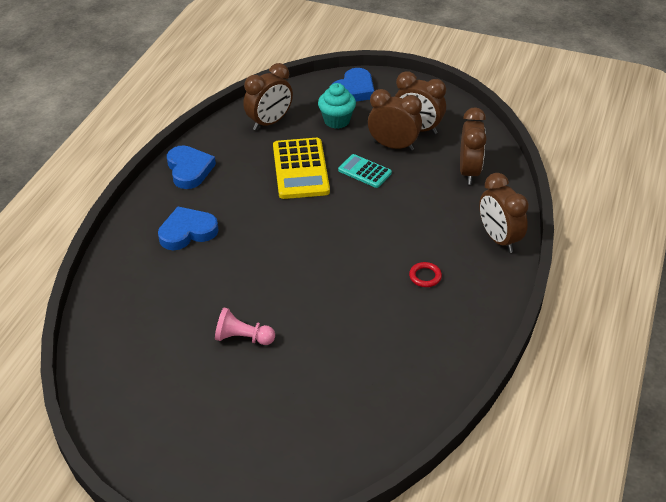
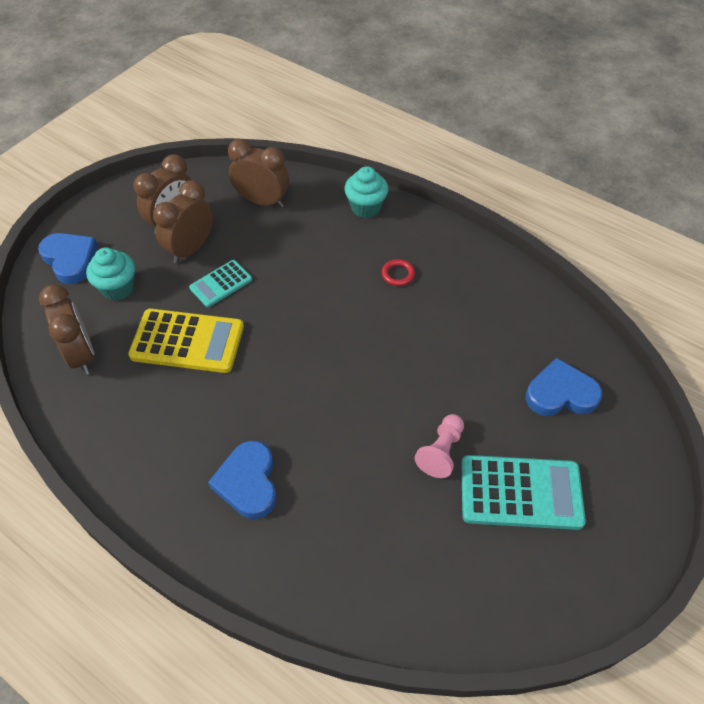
camera: 75 degrees left, 10 degrees up
blue heart [167,145,216,189] -> blue heart moved to [526,358,602,416]
brown clock [479,173,529,253] -> turquoise cupcake [344,166,388,218]
none -> turquoise calculator [461,455,586,530]

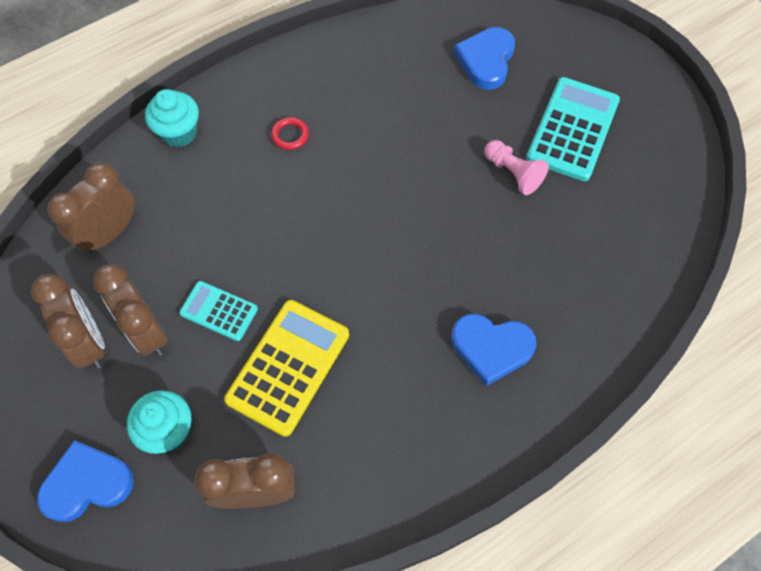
camera: 70 degrees left, 10 degrees up
turquoise calculator [189,260,252,307] -> turquoise calculator turned 135 degrees clockwise [179,281,258,341]

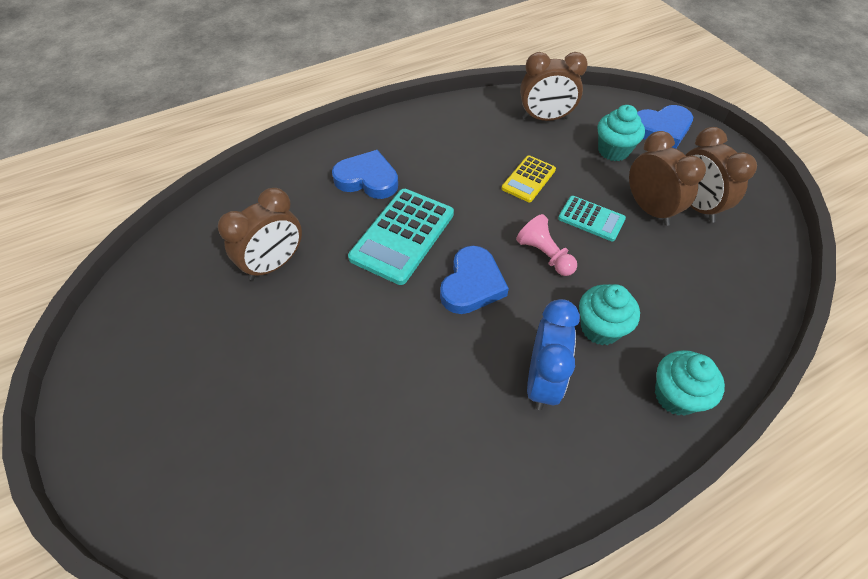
camera: 175 degrees left, 10 degrees down
brown clock [48,163,135,254] -> brown clock moved to [218,188,302,280]
yellow calculator [224,300,349,437] -> yellow calculator [502,155,556,202], size x0.57
red ring [271,117,309,150] -> blue clock [527,299,580,410]
blue heart [454,27,515,90] -> blue heart moved to [440,246,509,314]
pink pawn [484,140,549,195] -> pink pawn moved to [516,214,577,276]
turquoise calculator [526,77,620,181] -> turquoise calculator moved to [348,189,454,285]
none -> turquoise cupcake [579,284,640,345]

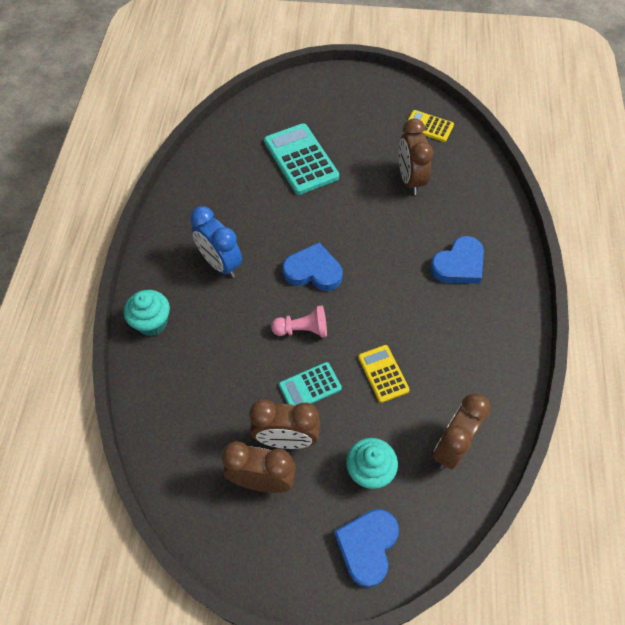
camera: 125 degrees right, 5 degrees up
turquoise calculator [348,189,454,285] -> turquoise calculator moved to [264,123,339,195]
blue heart [440,246,509,314] -> blue heart turned 135 degrees clockwise [283,243,342,291]
turquoise cupcake [579,284,640,345] -> none
none -> yellow calculator [407,110,454,142]

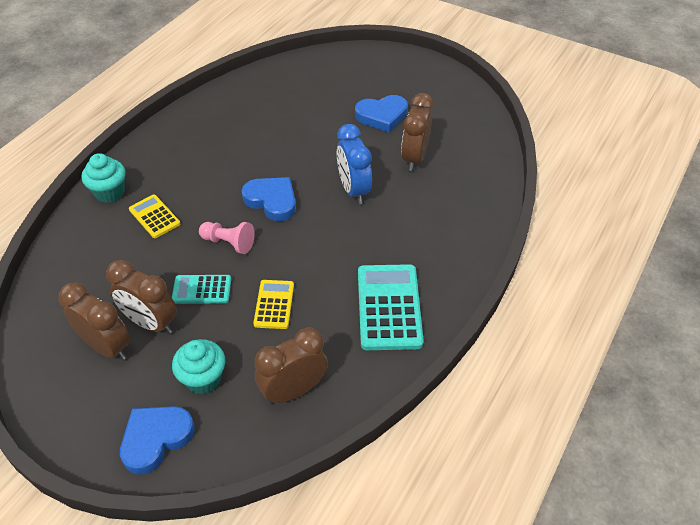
camera: 25 degrees right, 10 degrees down
blue clock [190,206,242,278] -> blue clock moved to [337,124,372,204]
turquoise calculator [264,123,339,195] -> turquoise calculator moved to [358,264,424,350]
yellow calculator [407,110,454,142] -> yellow calculator moved to [129,195,180,238]
blue heart [430,236,484,284] -> blue heart moved to [355,95,408,132]

